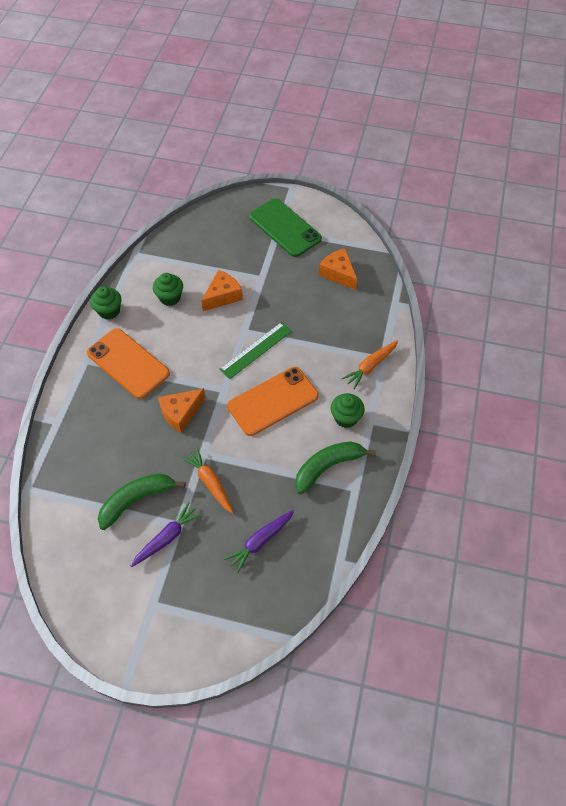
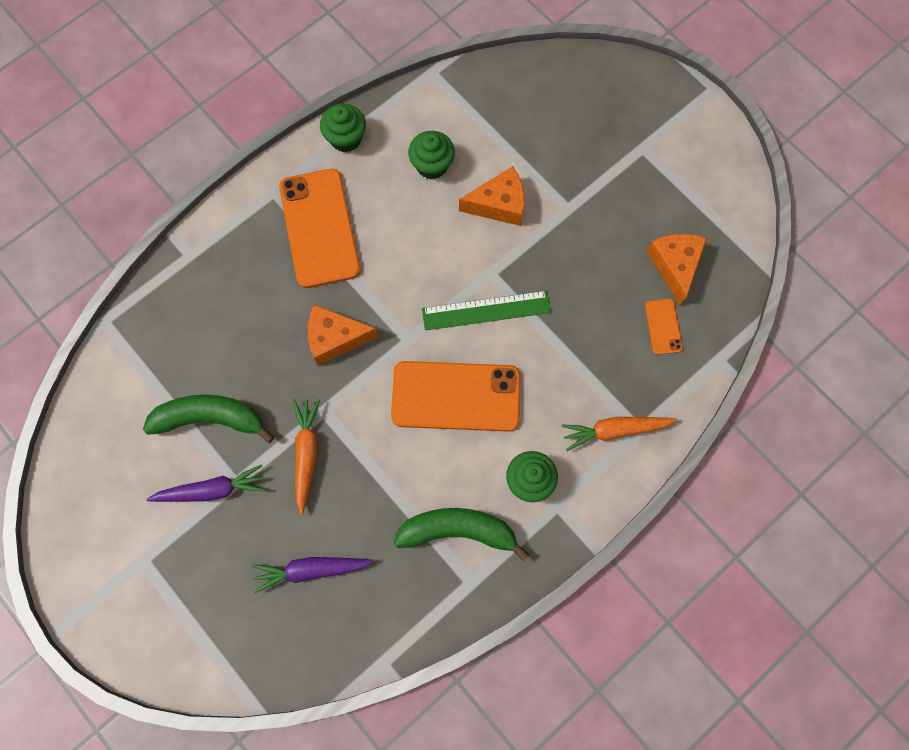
camera: 35 degrees right, 15 degrees up
green phone [249,198,322,257] -> none
none -> orange phone [645,299,683,355]

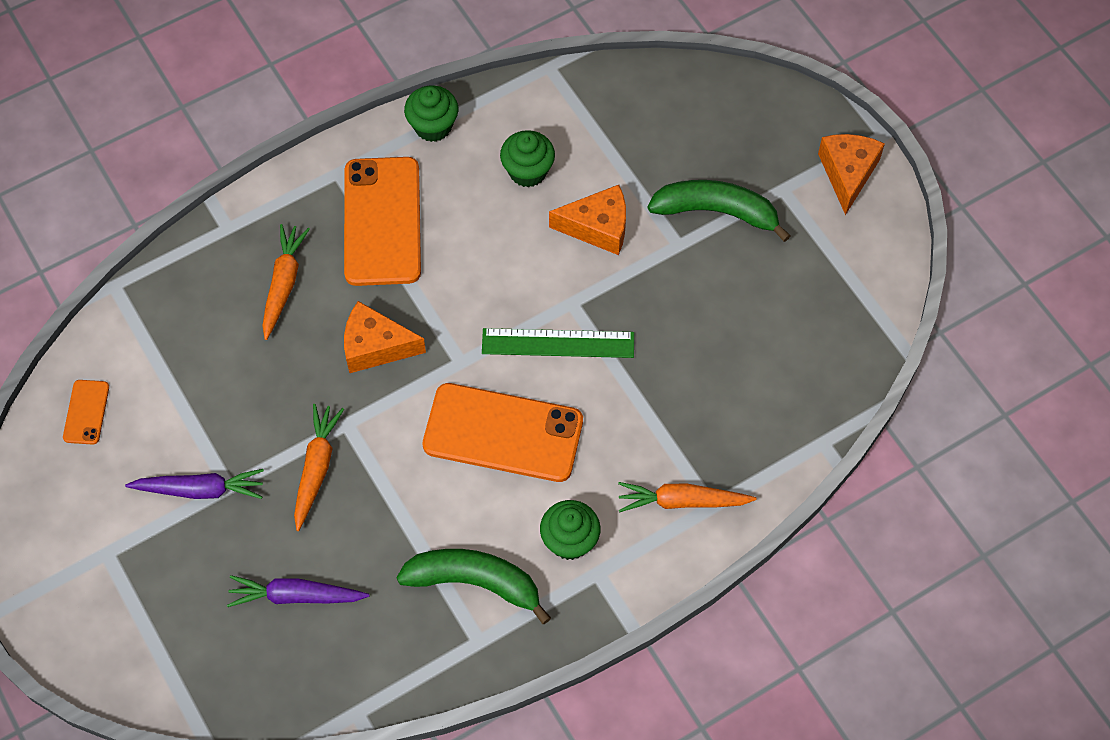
camera: 10 degrees right, 10 degrees down
green banana [143,395,274,443] -> green banana moved to [647,180,791,242]
orange phone [645,299,683,355] -> orange phone moved to [63,380,109,445]
orange cheese [647,234,707,306] -> orange cheese moved to [818,134,885,215]
none -> orange carrot [262,224,310,340]

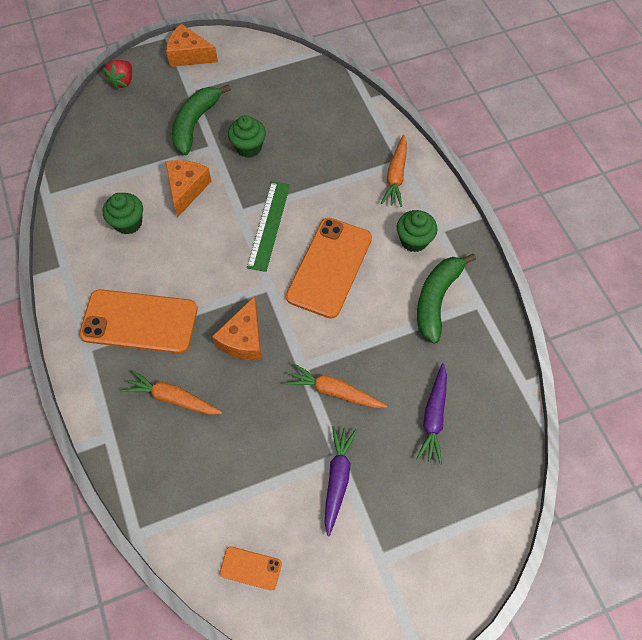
camera: 80 degrees left, 0 degrees up
green cupcake [404,86,458,142] -> green cupcake moved to [228,115,266,158]
none -> red strawberry [103,60,132,90]

